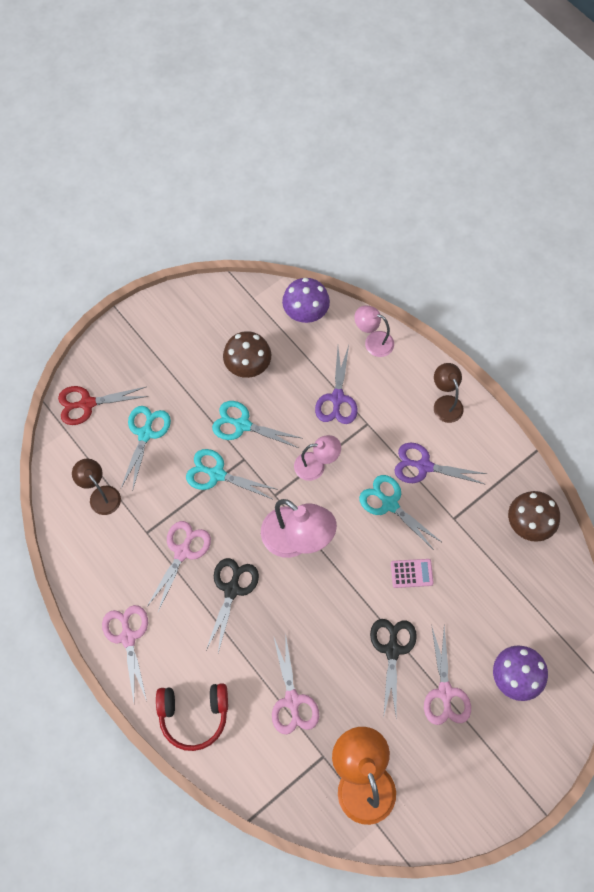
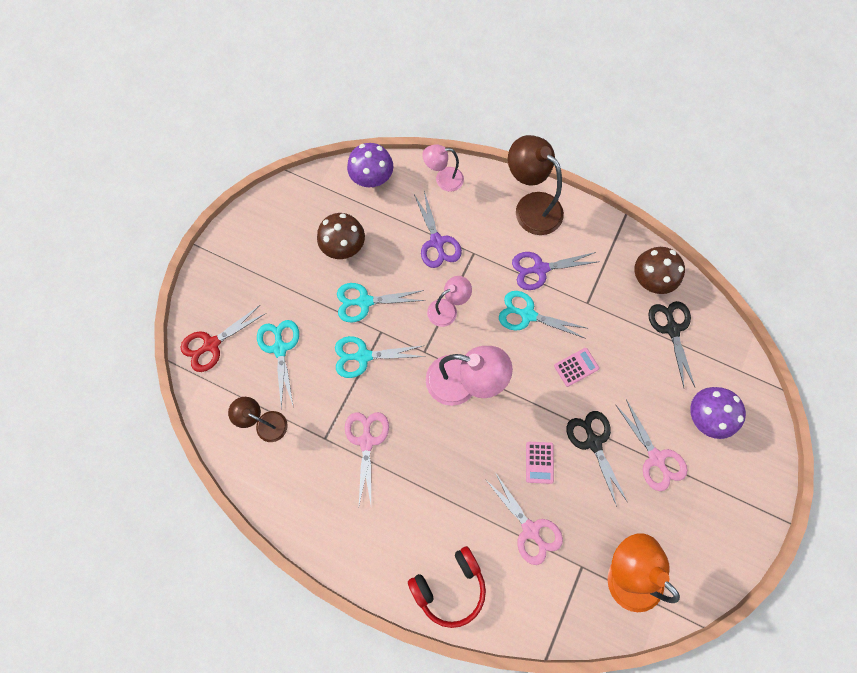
camera: 25 degrees left, 5 degrees up
pink scissors [102,605,148,702] -> none
black scissors [206,558,259,653] -> black scissors moved to [648,301,695,387]
brown lamp [434,363,464,423] -> brown lamp [508,135,564,235], size x1.69
none -> pink calculator [526,442,554,484]

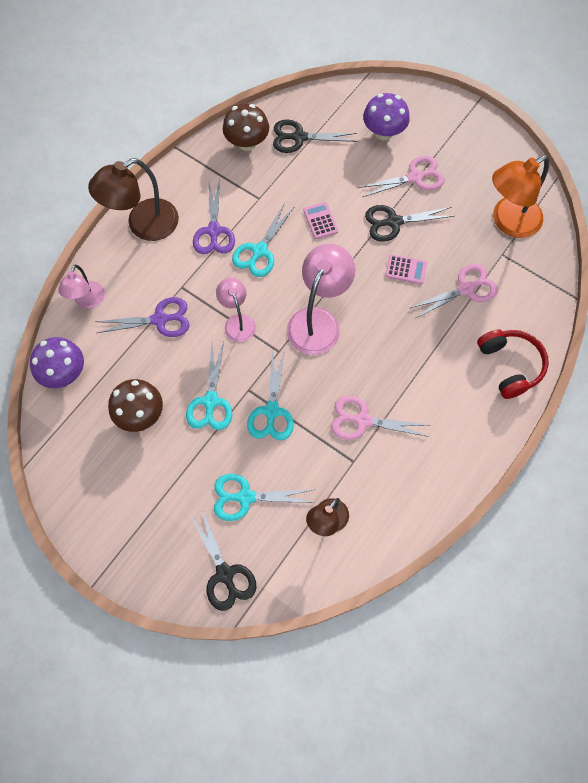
camera: 80 degrees left, 5 degrees down
red scissors [180,305,266,372] -> black scissors [190,508,256,611]

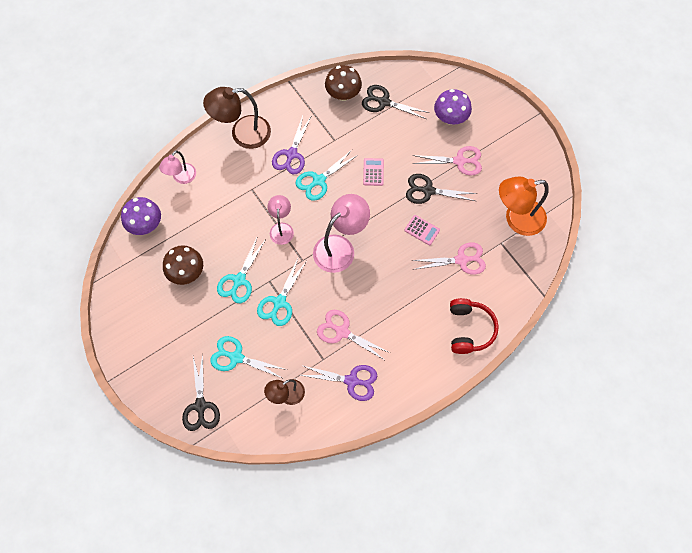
camera: 20 degrees right, 0 degrees up
purple scissors [95,297,190,337] -> purple scissors moved to [300,365,377,401]

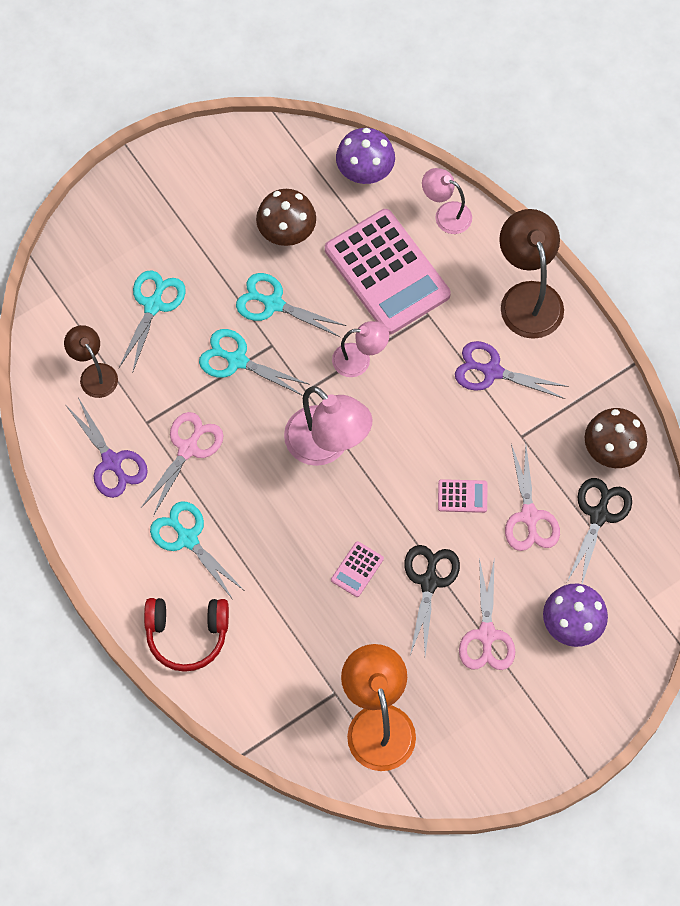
camera: 90 degrees right, 0 degrees up
black scissors [182,353,220,431] -> none
turquoise scissors [296,150,358,201] -> turquoise scissors moved to [150,501,245,598]
purple scissors [300,365,377,401] -> purple scissors turned 45 degrees counterclockwise [66,398,148,498]
pink scissors [412,242,486,275] -> pink scissors moved to [505,444,560,551]
none -> pink calculator [325,209,451,335]

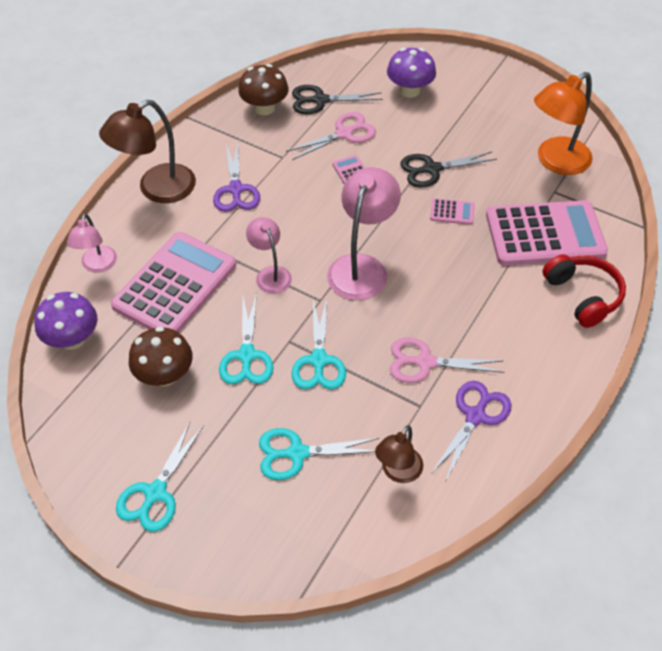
camera: 115 degrees left, 15 degrees down
turquoise scissors [150,501,245,598] -> turquoise scissors moved to [116,422,204,532]
pink scissors [459,558,515,670] -> none
none -> pink calculator [486,200,608,266]

